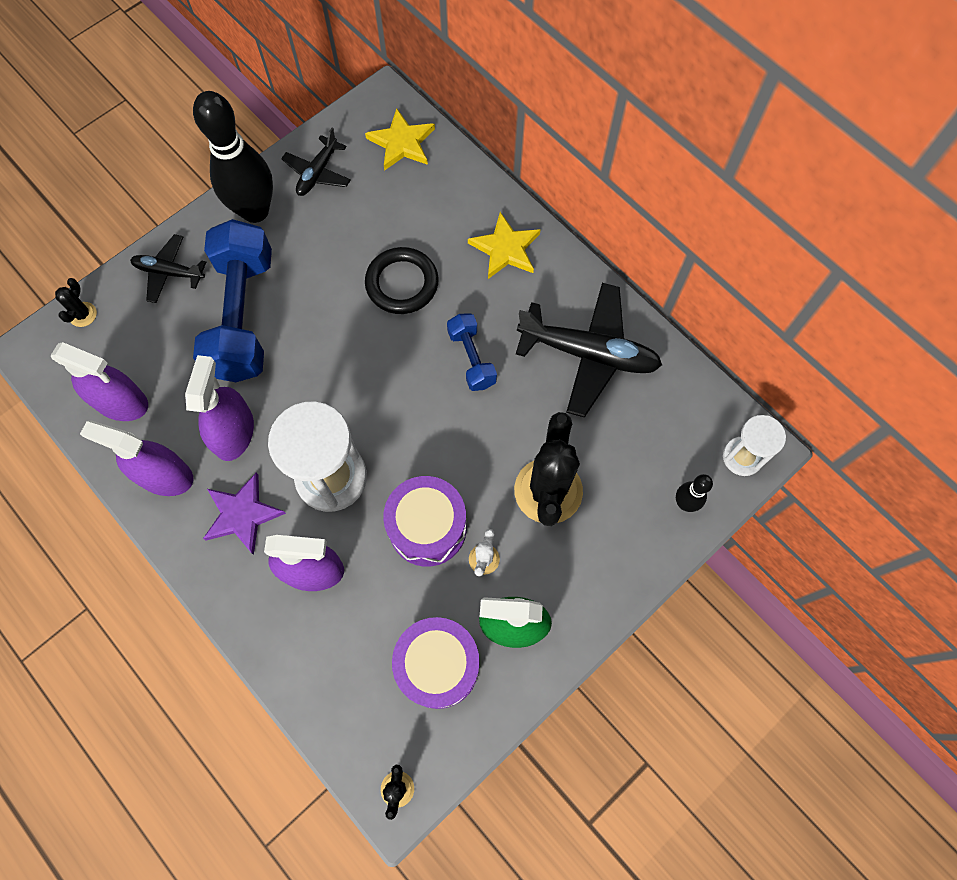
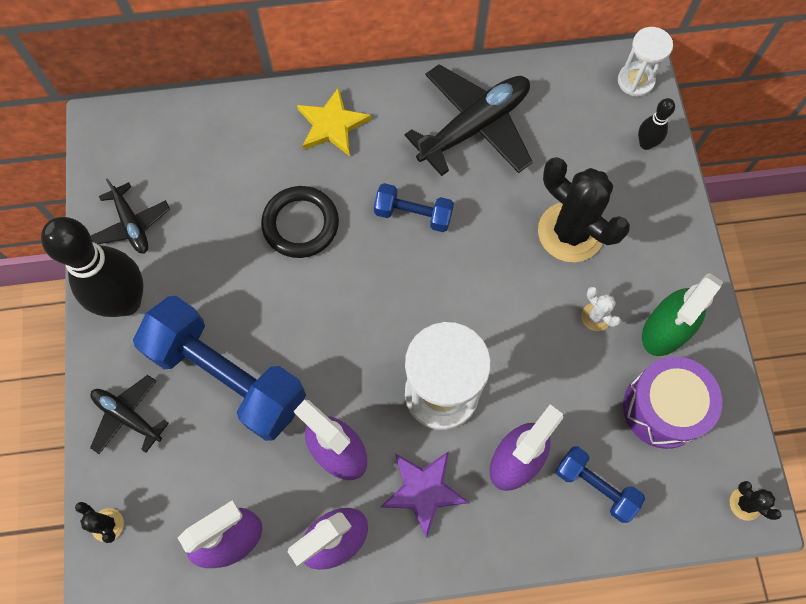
camera: 55 degrees left, 0 degrees up
black plane [130,234,206,303] -> black plane turned 75 degrees clockwise [90,375,169,454]
yellow star [365,108,435,171] -> none
purple drum [383,476,467,567] -> none
none -> blue dumbbell [555,446,645,523]

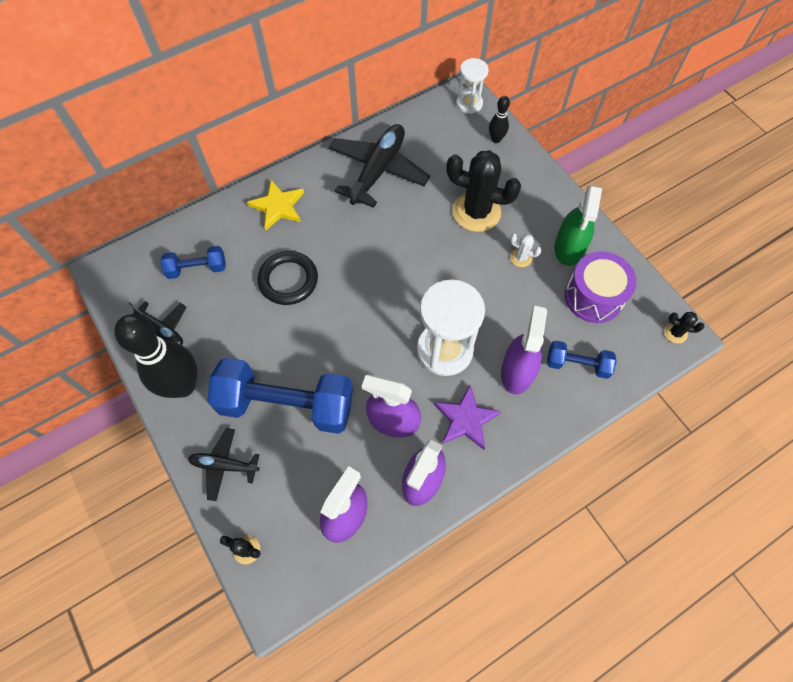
camera: 25 degrees left, 5 degrees down
blue dumbbell [374,183,454,232] -> blue dumbbell moved to [160,246,226,279]

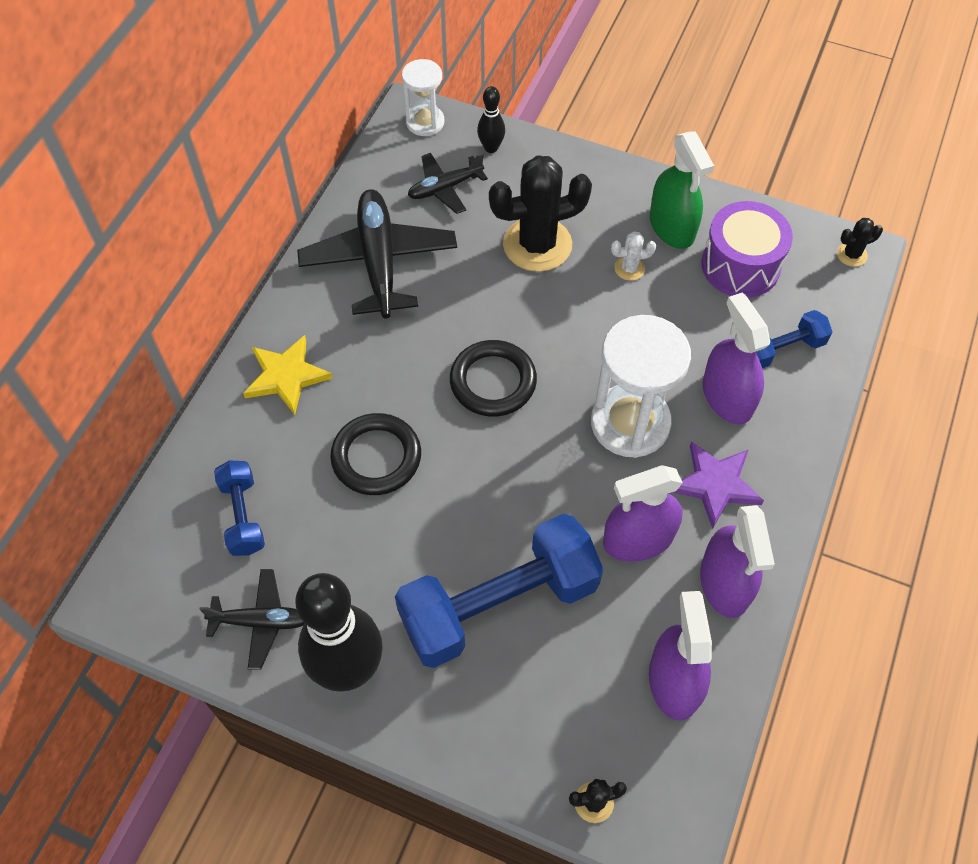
camera: 35 degrees left, 5 degrees down
blue dumbbell [160,246,226,279] -> blue dumbbell turned 60 degrees counterclockwise [214,461,265,556]
black plane [188,428,260,501] -> black plane moved to [408,153,488,214]
none -> black ring [450,340,537,417]

